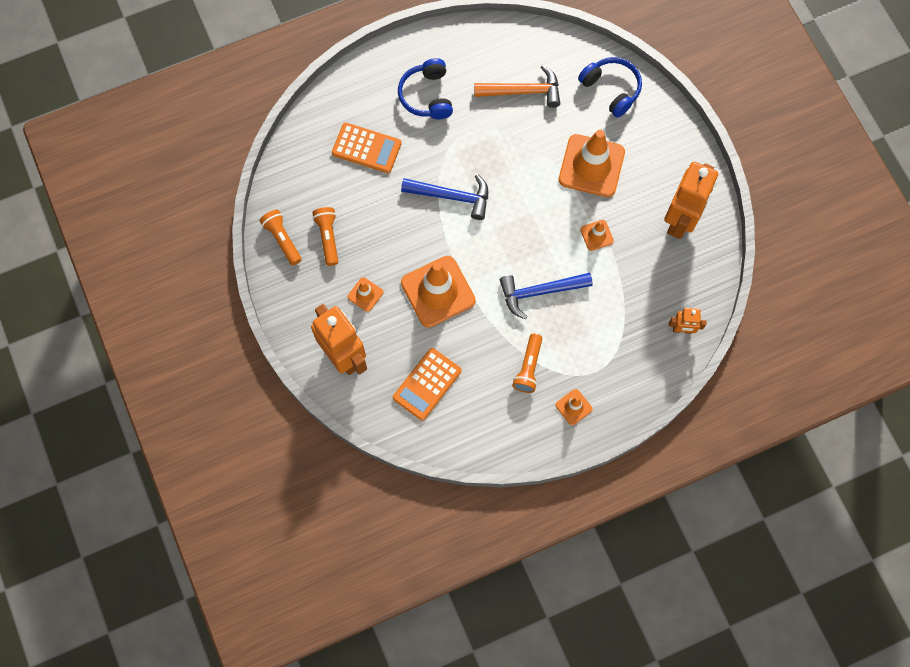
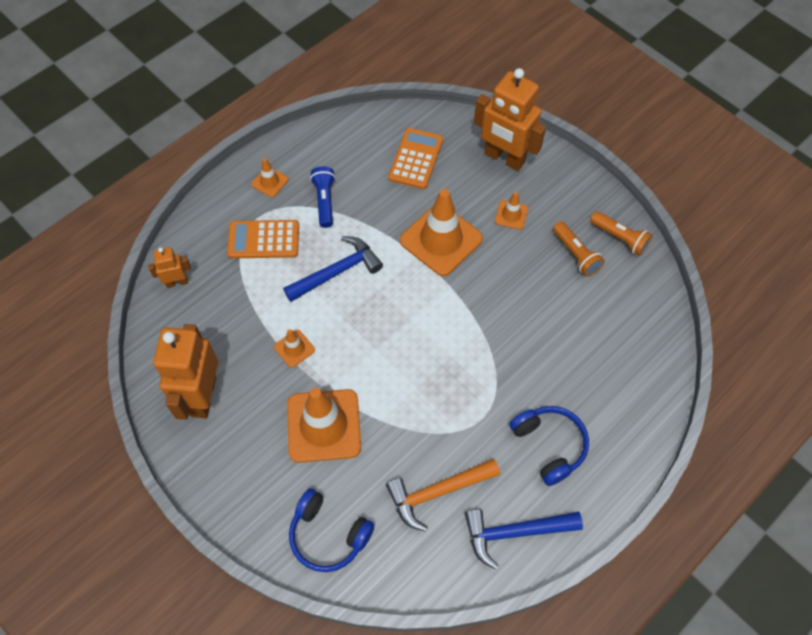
camera: 160 degrees right, 10 degrees down
orange calculator [332,123,402,173] -> orange calculator moved to [227,220,299,259]
blue hammer [401,174,488,220] -> blue hammer moved to [465,509,583,570]
orange flashlight [512,333,542,393] -> blue flashlight [310,166,335,228]

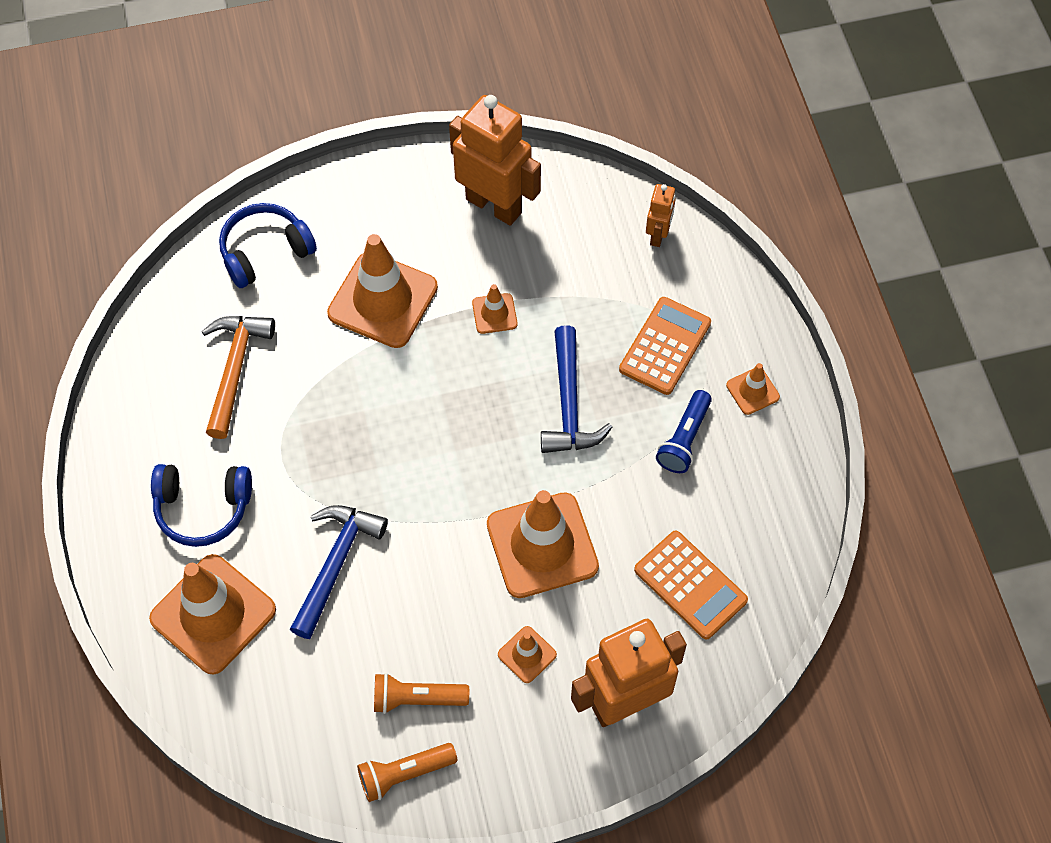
camera: 120 degrees right, 0 degrees up
blue flashlight [310,166,335,228] -> blue flashlight turned 90 degrees clockwise [656,390,712,473]
blue hammer [465,509,583,570] -> blue hammer moved to [290,505,388,639]
none -> orange traffic cone [149,554,276,675]

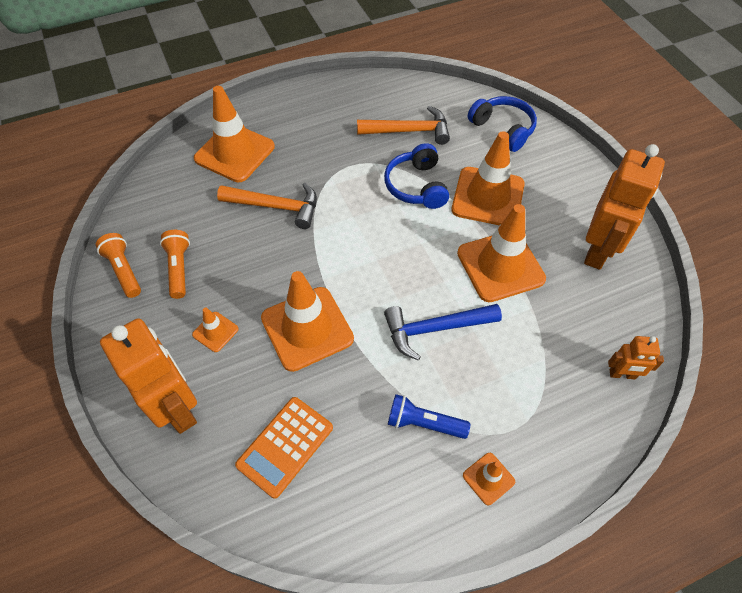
camera: 80 degrees right, 5 degrees down
blue headphones [151,464,252,547] -> blue headphones moved to [384,143,449,209]
blue hammer [290,505,388,639] -> orange hammer [217,183,317,229]
orange traffic cone [472,284,518,334] -> orange traffic cone [457,204,546,302], size x2.15
orange calculator [619,297,711,395] -> none

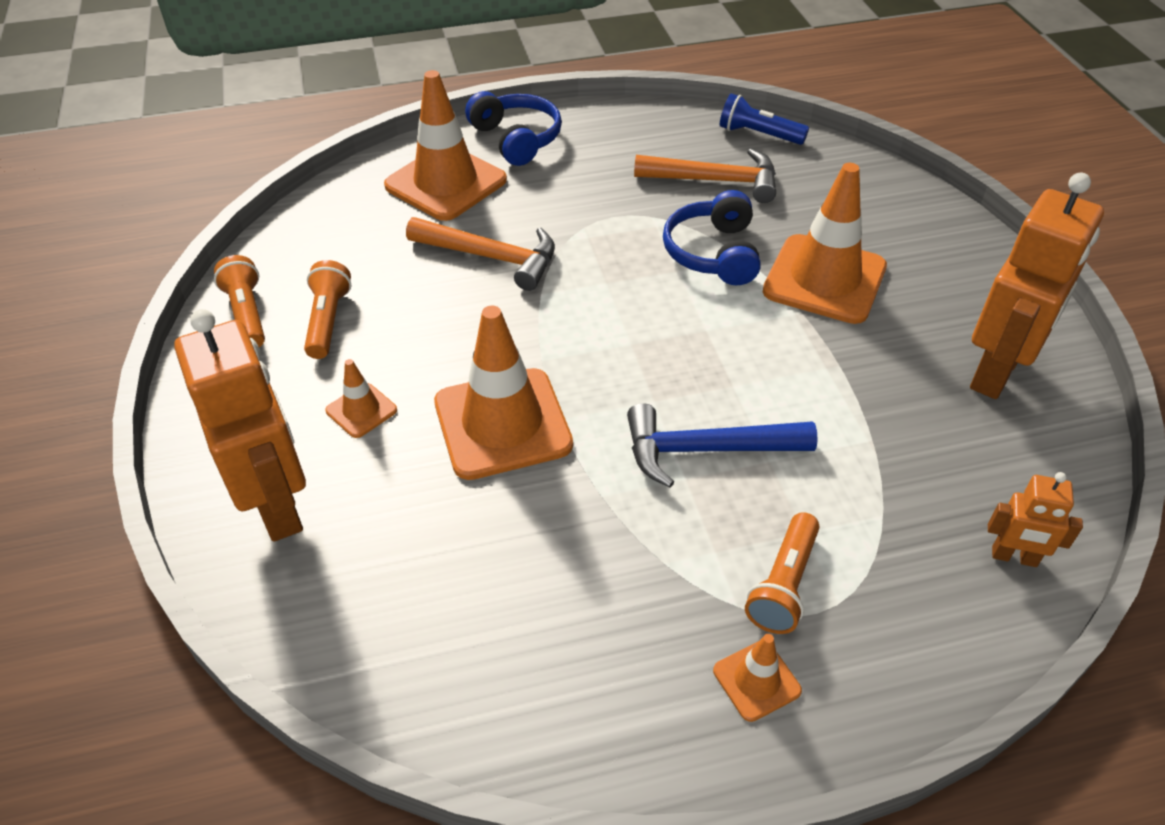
camera: 10 degrees right, 10 degrees down
orange calculator [235,397,333,499] -> none
blue flashlight [388,394,470,439] -> blue flashlight moved to [720,93,809,145]
orange traffic cone [457,204,546,302] -> none
blue headphones [468,96,537,152] -> blue headphones moved to [465,91,562,166]
none -> orange flashlight [745,512,820,634]

